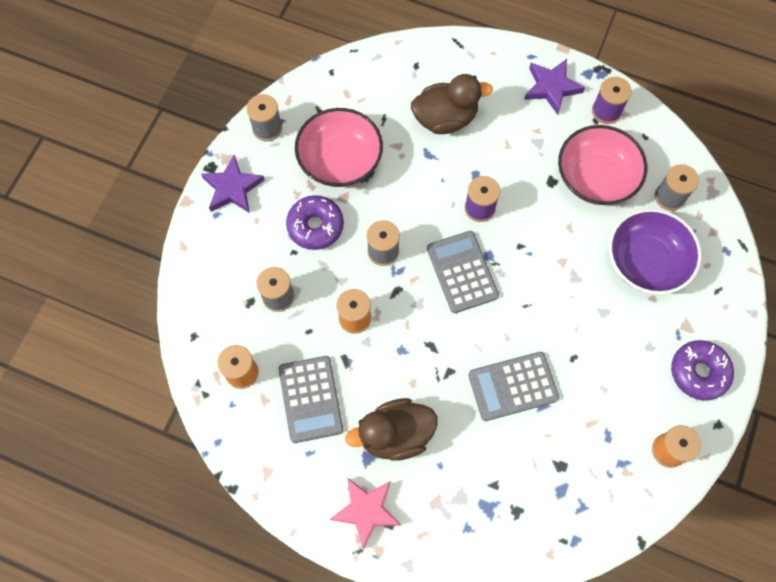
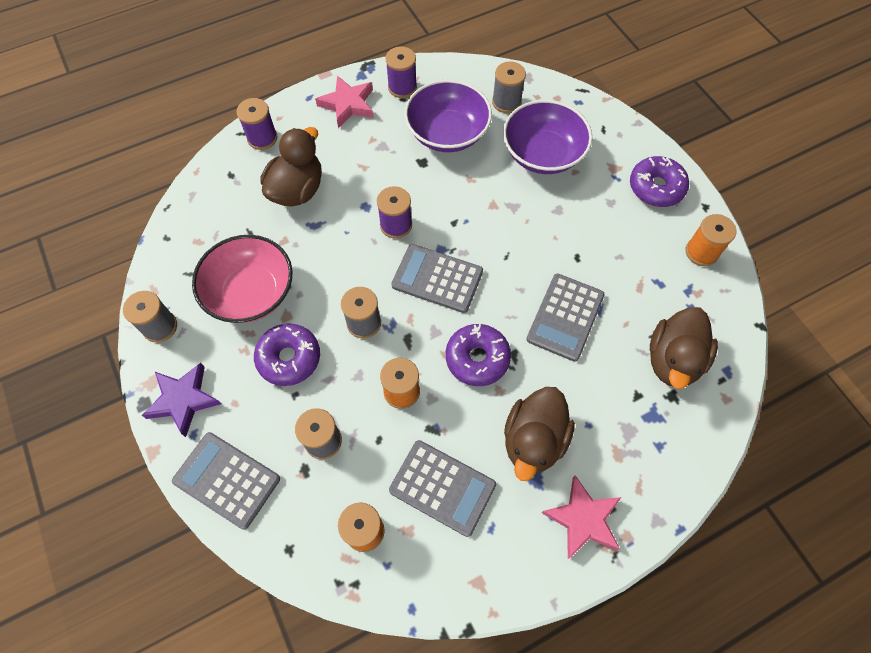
camera: 50 degrees left, 5 degrees down
purple star [524,59,585,115] -> pink star [315,75,374,128]
pink bowl [558,125,647,205] -> purple bowl [404,80,492,152]
none -> grey calculator [172,432,280,530]
none -> purple spool [237,98,277,150]
none -> purple donut [446,324,511,386]
none -> brown duck [650,307,718,389]

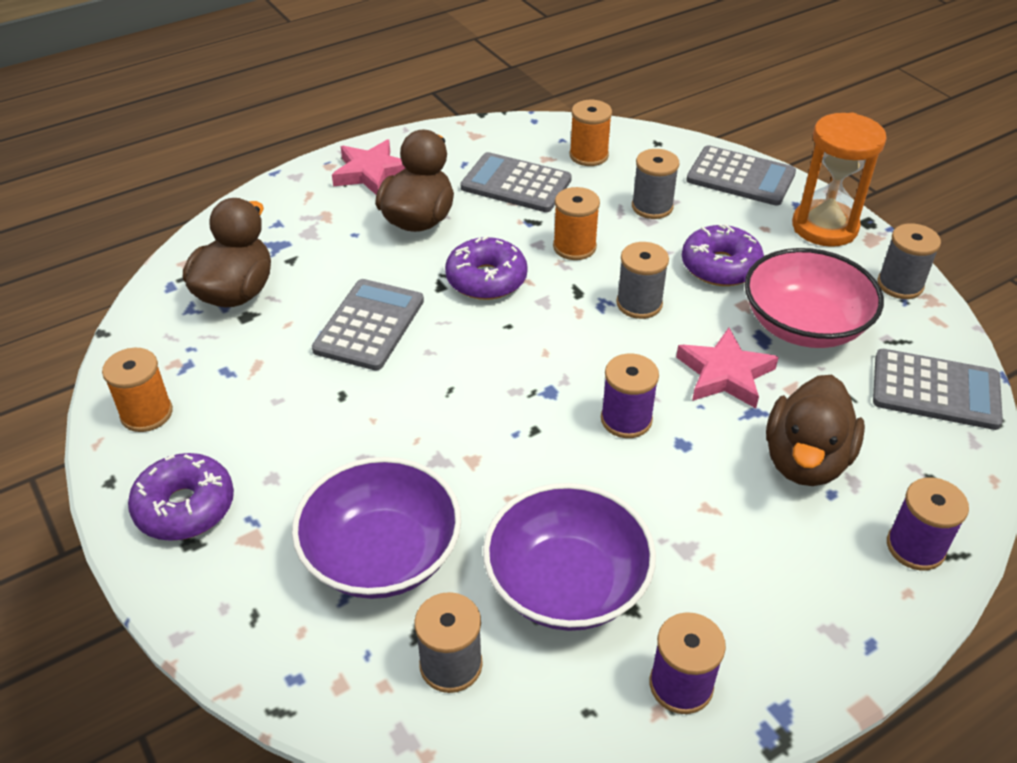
camera: 175 degrees right, 20 degrees down
purple star [142,363,221,437] -> orange hourglass [792,113,887,247]
pink star [315,75,374,128] -> pink star moved to [676,328,779,408]
grey calculator [391,244,483,313] -> grey calculator moved to [873,349,1003,430]

